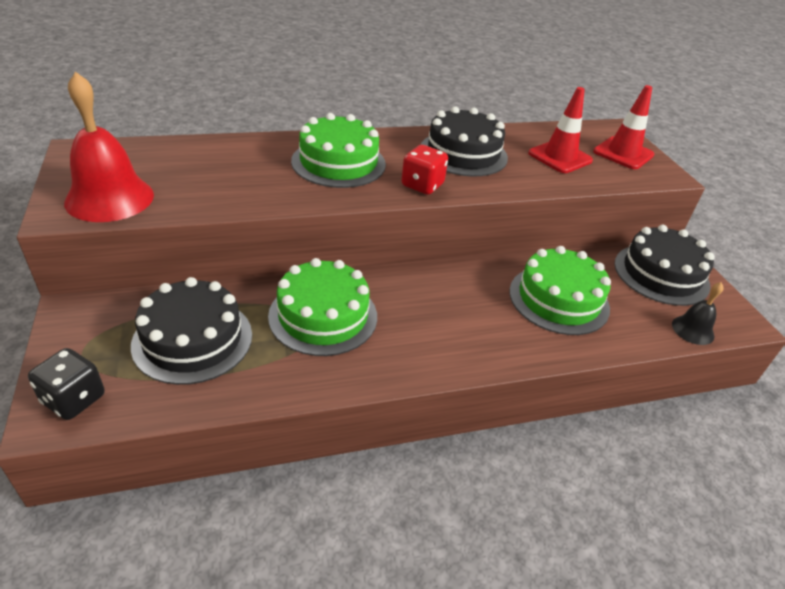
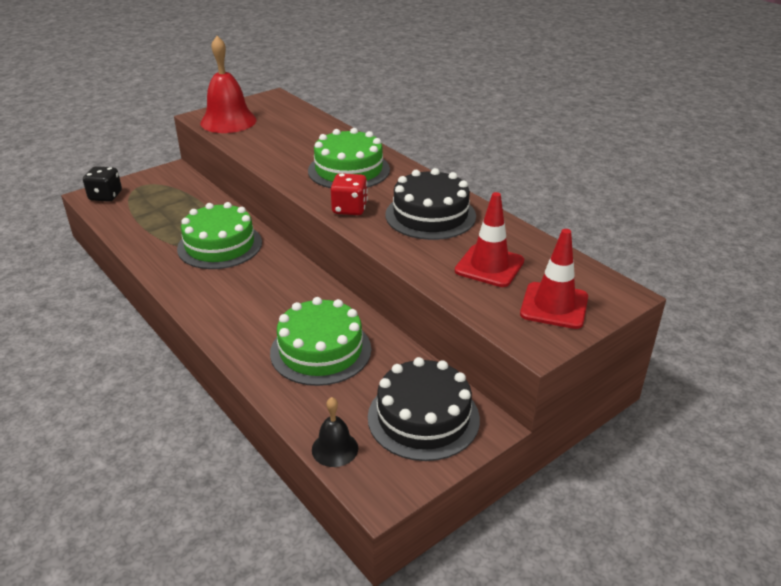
camera: 70 degrees right, 5 degrees down
black cake [131,277,252,385] -> none

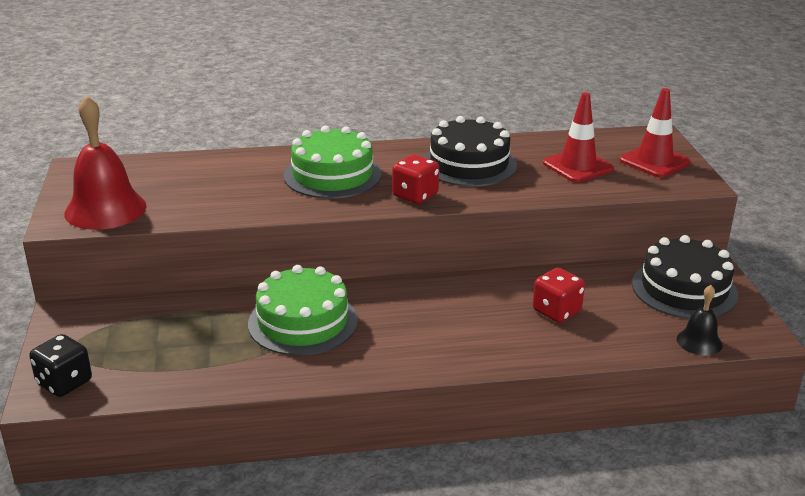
camera: 60 degrees left, 5 degrees down
green cake [270,297,371,386] -> red dice [533,268,585,323]

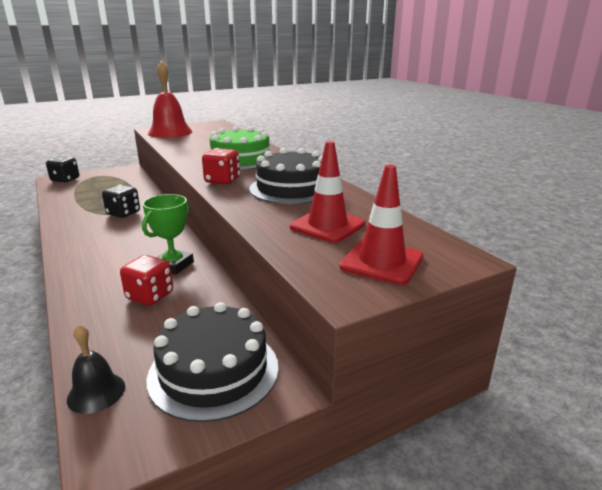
camera: 70 degrees right, 5 degrees down
green cake [248,265,358,356] -> black dice [102,185,140,218]
none -> green trophy [142,194,194,275]

